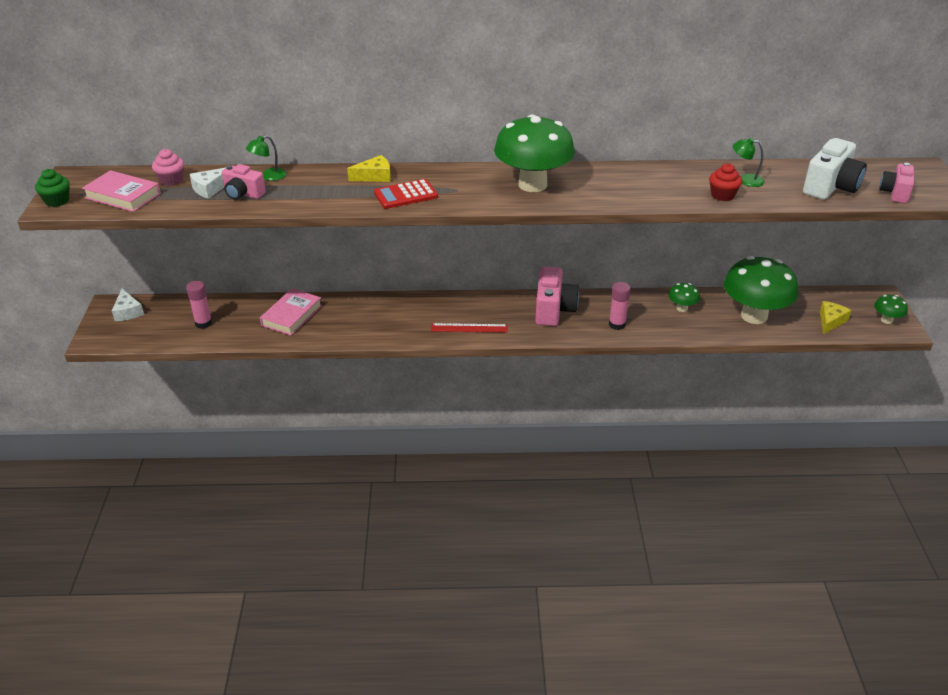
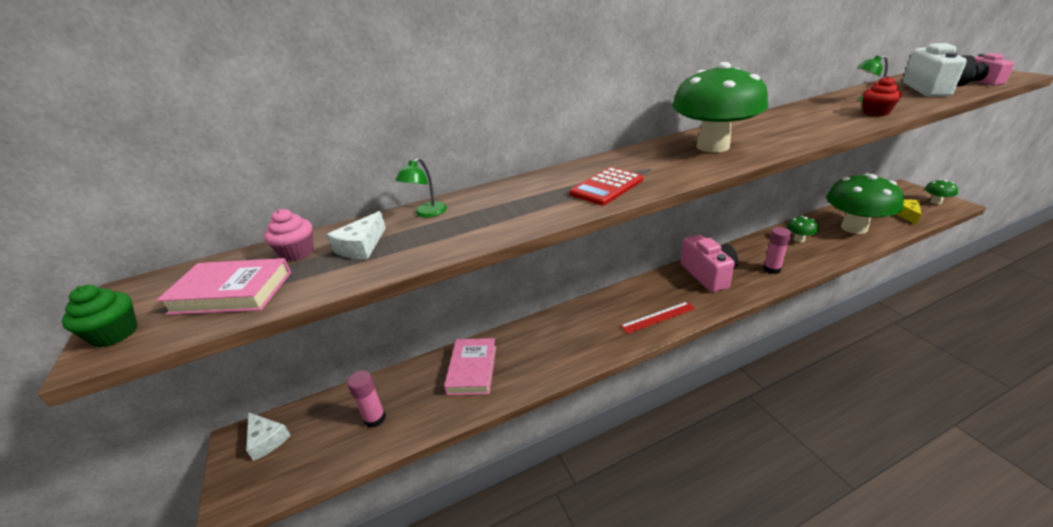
camera: 20 degrees left, 5 degrees down
pink camera [222,164,266,200] -> none
yellow cheese [347,155,391,182] -> none

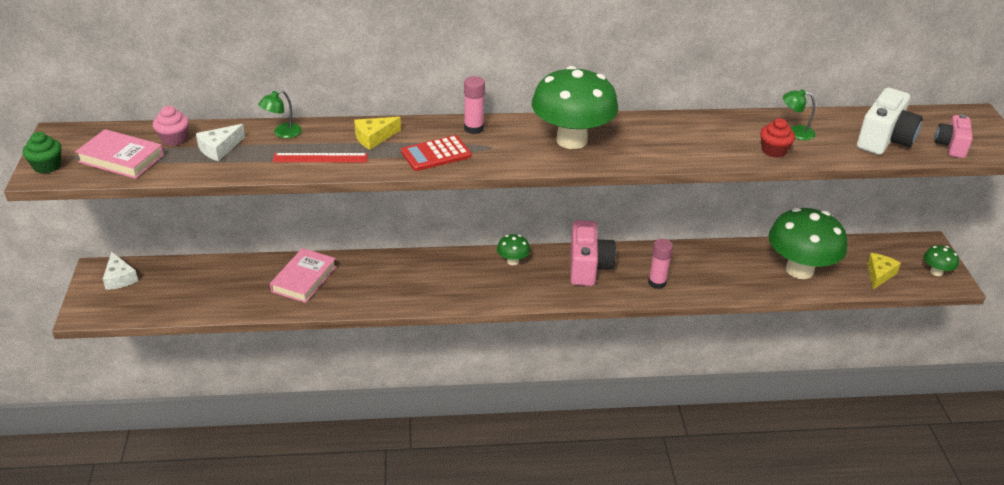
camera: 15 degrees right, 5 degrees up
pink glue stick [347,371,386,428] -> pink glue stick moved to [464,76,485,134]
red ruler [620,302,695,334] -> red ruler moved to [273,153,368,162]
green mushroom [787,216,819,243] -> green mushroom moved to [497,234,530,265]
none -> yellow cheese [354,117,401,150]

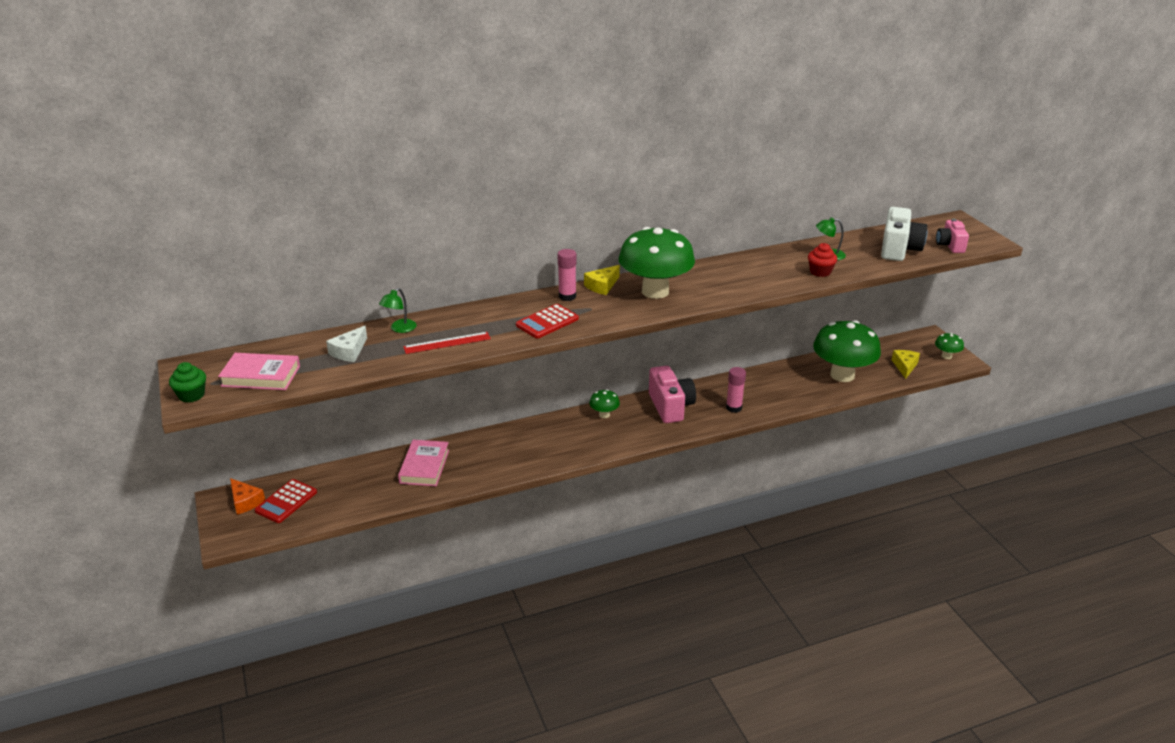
camera: 15 degrees left, 5 degrees down
white cheese [103,252,138,290] -> orange cheese [230,478,265,515]
pink cupcake [153,106,189,146] -> none
yellow cheese [354,117,401,150] -> yellow cheese moved to [584,265,620,295]
none -> red calculator [254,479,317,523]

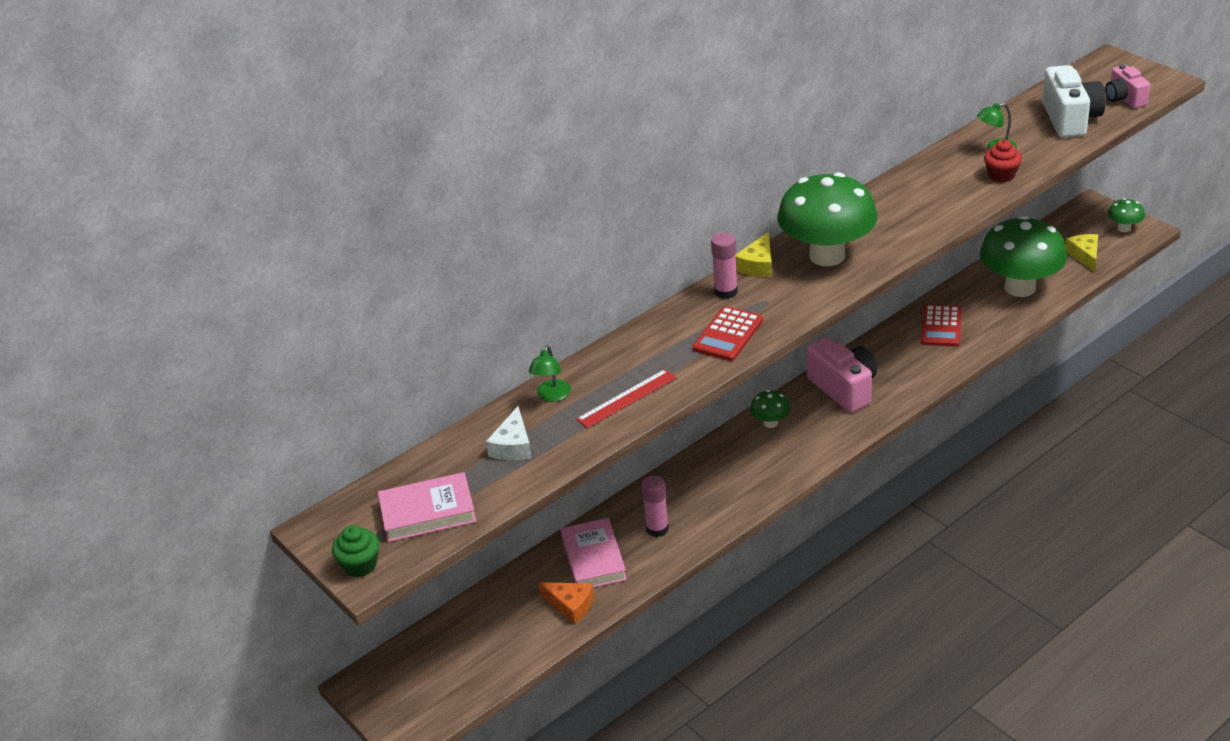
camera: 15 degrees left, 5 degrees up
orange cheese [230,478,265,515] -> orange cheese moved to [538,582,594,624]
red calculator [254,479,317,523] -> red calculator moved to [921,304,962,347]
pink glue stick [726,367,746,413] -> pink glue stick moved to [641,475,669,537]

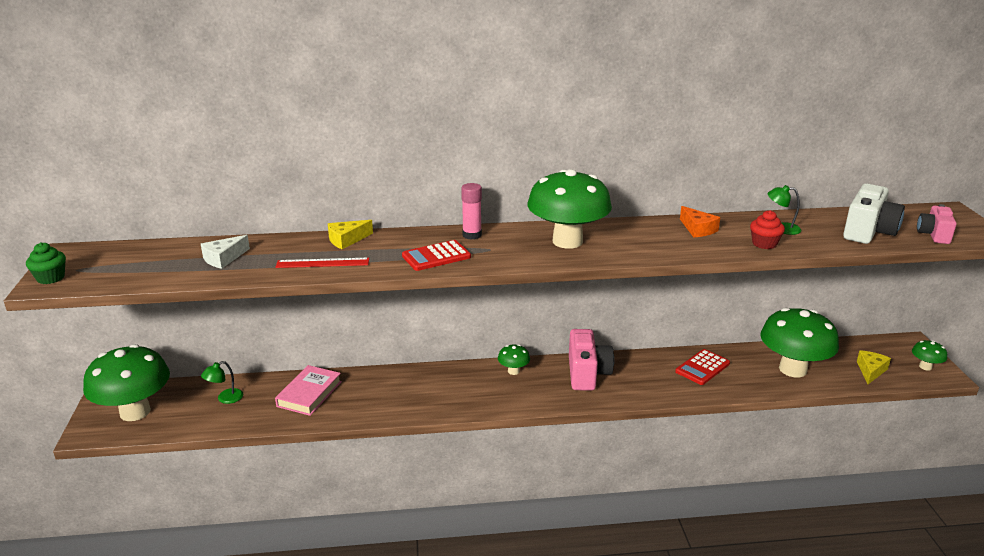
camera: 30 degrees right, 10 degrees down
pink book [378,472,476,542] -> none
green lamp [529,345,571,402] -> green lamp moved to [201,361,243,404]
orange cheese [538,582,594,624] -> orange cheese moved to [680,206,720,237]
pink glue stick [641,475,669,537] -> none
yellow cheese [736,232,772,277] -> yellow cheese moved to [328,220,373,249]
none -> green mushroom [83,344,170,421]

